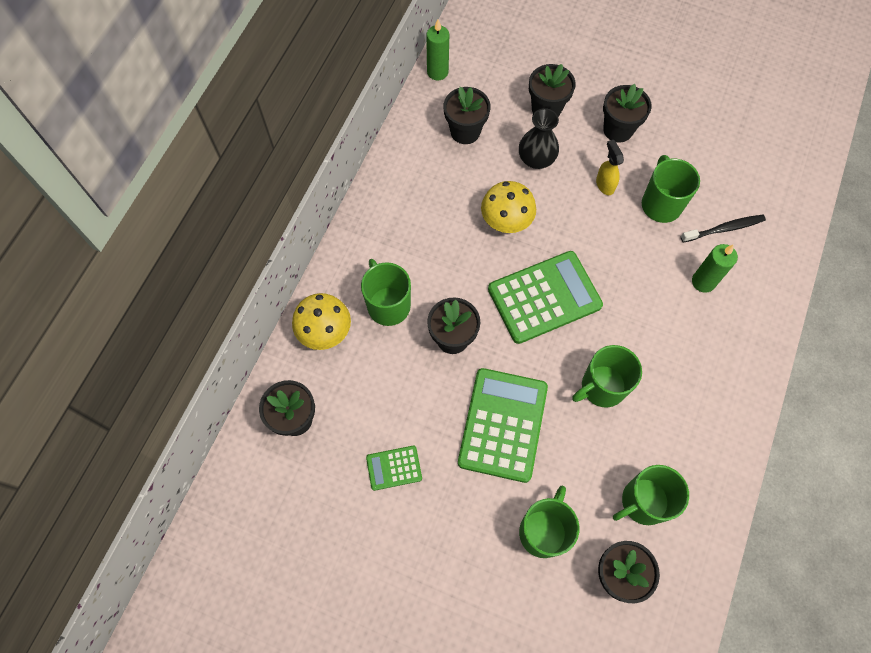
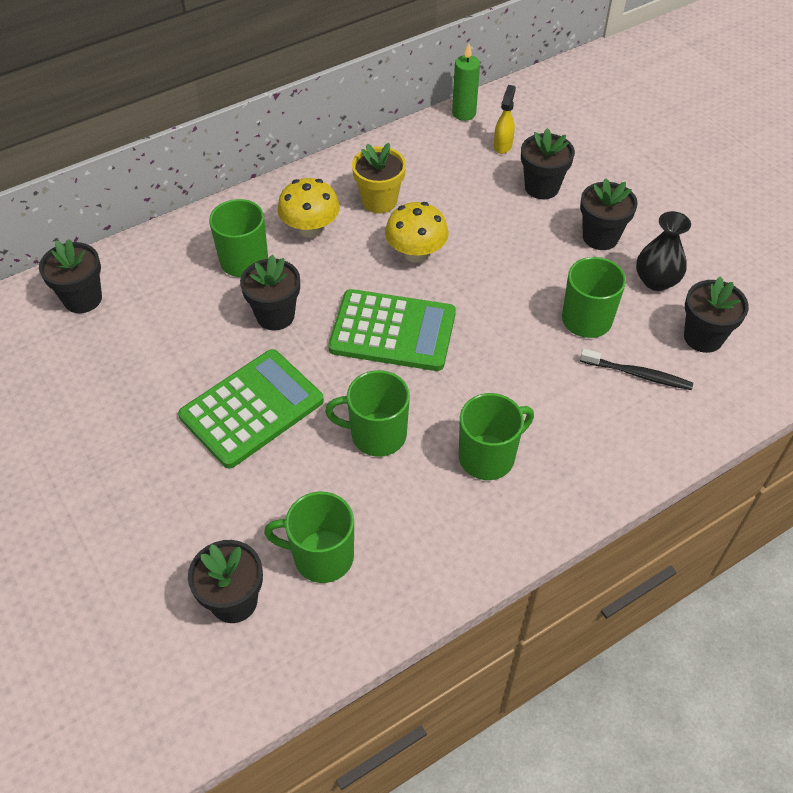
camera: 35 degrees right, 15 degrees down
yellow mushroom [292,293,351,350] -> yellow mushroom moved to [277,178,340,238]
green calculator [366,446,422,491] -> none
black flower pot [443,87,491,144] -> black flower pot moved to [684,276,749,353]
black vase [519,108,559,169] -> black vase moved to [636,211,691,291]
green mug [519,486,579,558] -> green mug moved to [459,393,534,480]
yellow spray bottle [596,140,624,195] -> yellow spray bottle moved to [494,85,516,154]
green candle [692,244,738,293] -> none
none -> yellow flower pot [352,143,406,213]

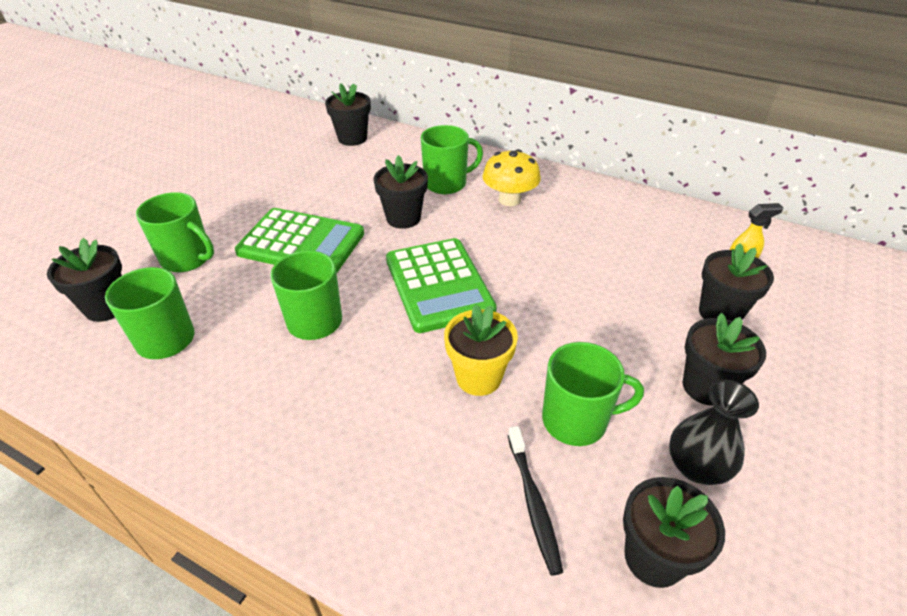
camera: 60 degrees right, 10 degrees down
yellow flower pot [352,143,406,213] -> yellow flower pot moved to [444,304,518,396]
yellow mushroom [385,202,449,263] -> none
green candle [452,43,480,121] -> none
green mug [459,393,534,480] -> green mug moved to [136,192,214,272]

